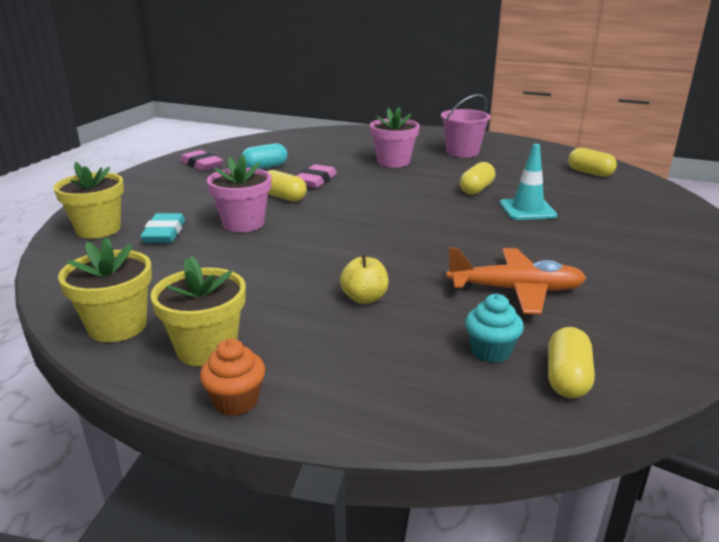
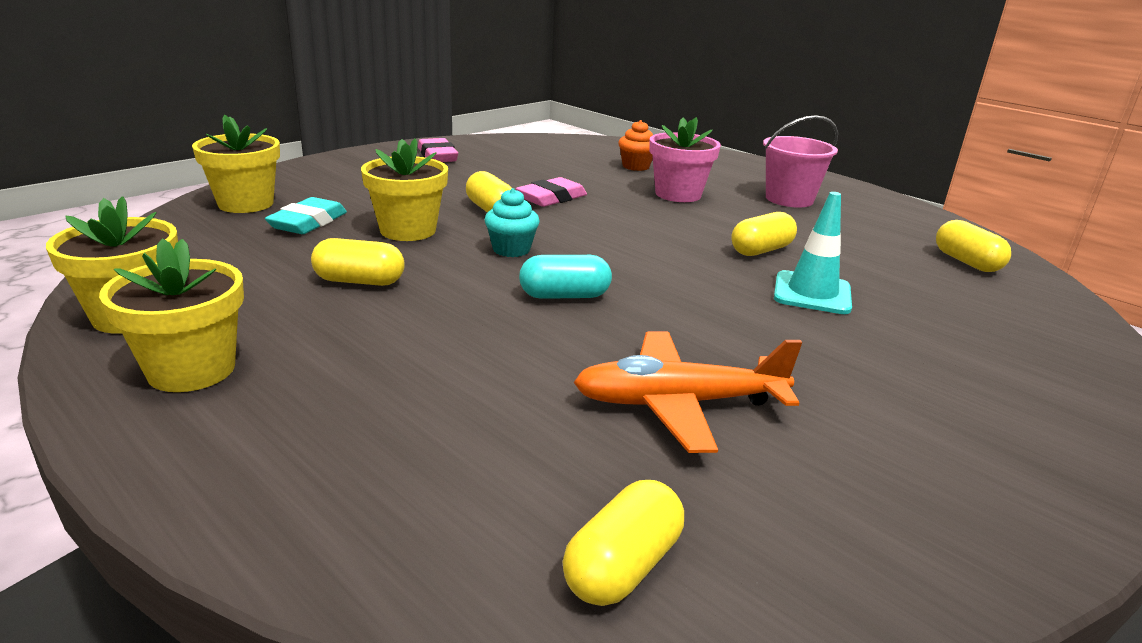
camera: 20 degrees right, 0 degrees up
orange cupcake [200,339,265,416] -> orange cupcake moved to [618,120,653,171]
pink flower pot [207,155,271,232] -> yellow flower pot [361,138,448,241]
turquoise capsule [242,143,287,169] -> turquoise capsule moved to [519,255,612,299]
yellow apple [340,254,388,304] -> none
orange plane [446,248,586,314] -> orange plane turned 150 degrees clockwise [573,331,802,453]
turquoise cupcake [465,294,524,363] -> turquoise cupcake moved to [485,188,540,257]
none -> yellow capsule [311,238,405,286]

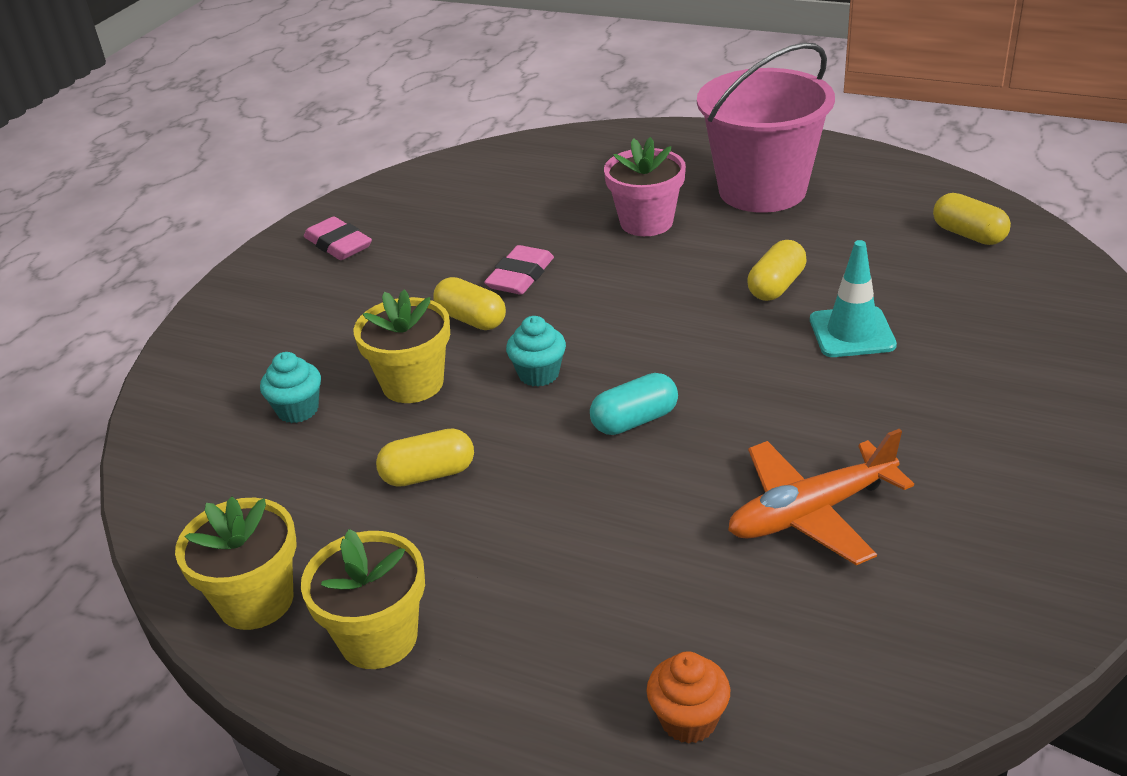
camera: 15 degrees left, 10 degrees up
yellow flower pot [192,115,280,213] -> none
turquoise eraser [265,197,347,234] -> turquoise cupcake [260,352,321,423]
yellow capsule [563,480,684,606] -> none
orange cupcake [618,120,653,171] -> orange cupcake moved to [646,651,730,744]
pink bucket [763,115,838,208] -> pink bucket [697,42,835,213], size x1.63

